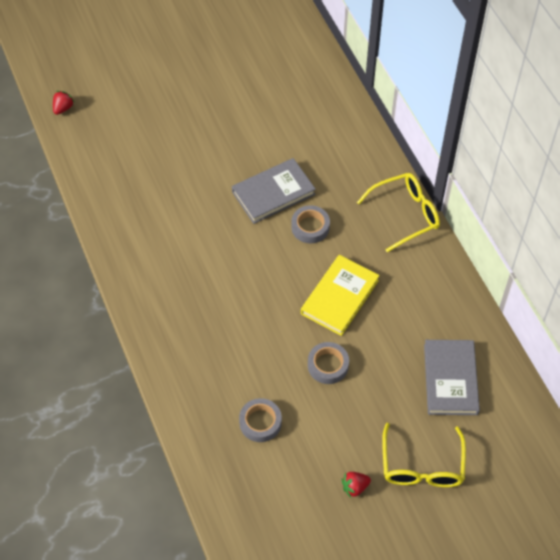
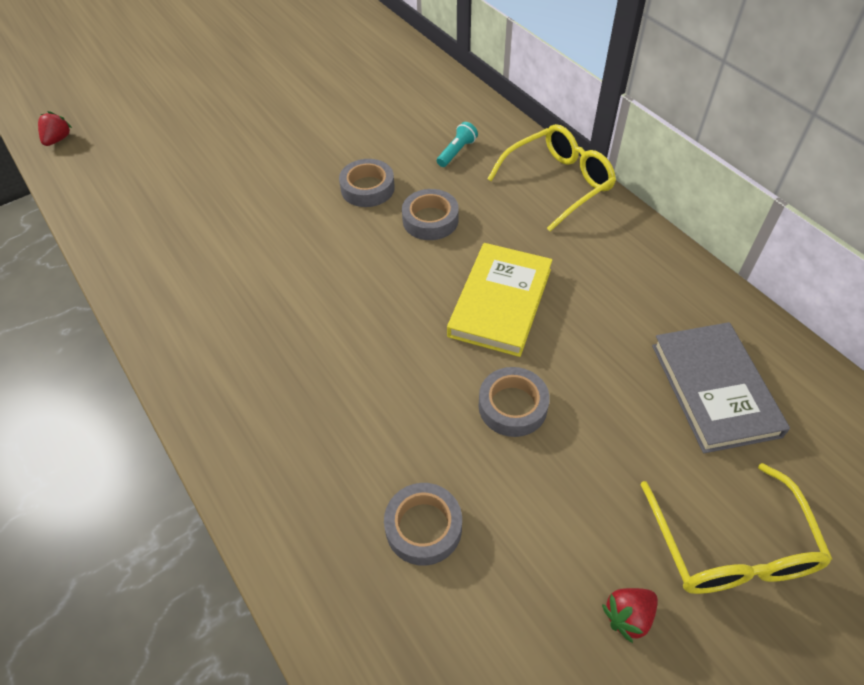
camera: 10 degrees left, 5 degrees down
grey book [232,158,316,224] -> grey tape [339,159,395,207]
none -> turquoise flashlight [437,122,478,167]

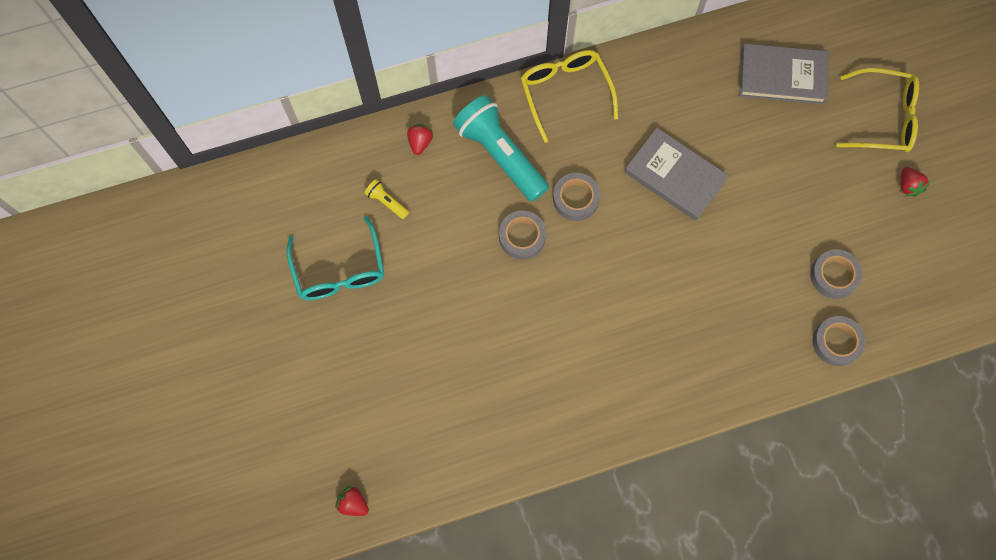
camera: 75 degrees left, 20 degrees up
turquoise flashlight [437,122,478,167] -> turquoise flashlight [453,95,549,202], size x2.40
yellow book [447,243,553,357] -> grey book [625,128,729,221]
grey tape [478,367,550,437] -> grey tape moved to [813,316,866,366]
none -> turquoise glasses [286,216,384,300]
none -> yellow flashlight [365,179,409,219]
none -> red strawberry [407,124,433,155]

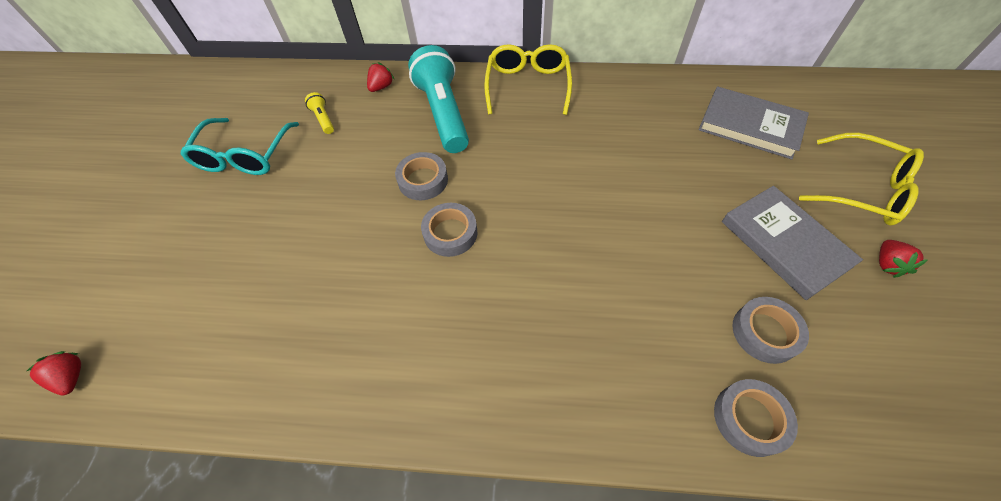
camera: 25 degrees right, 15 degrees down
grey tape [553,173,600,221] -> grey tape moved to [421,203,477,257]
grey book [625,128,729,221] -> grey book moved to [722,186,863,300]

